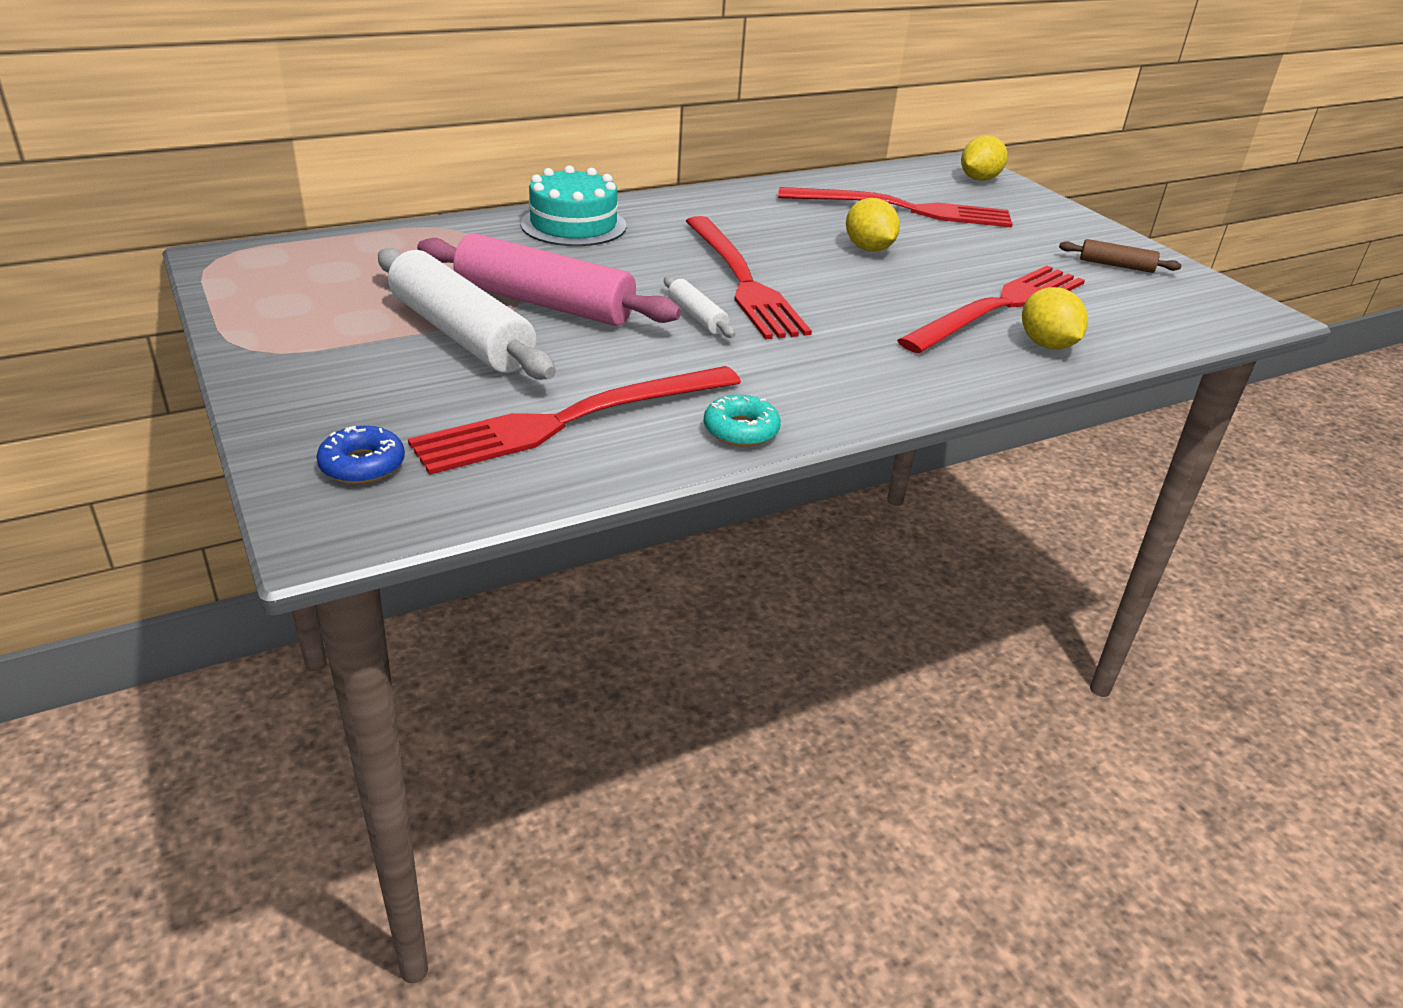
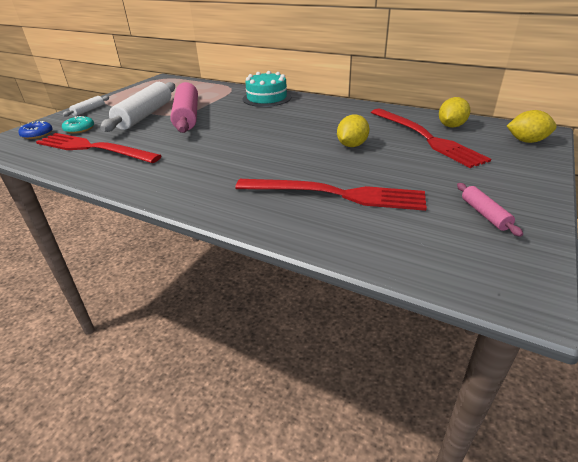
camera: 60 degrees right, 0 degrees up
white rolling pin [664,277,735,338] -> white rolling pin moved to [62,96,109,117]
red fork [686,216,812,339] -> none
turquoise donut [704,395,781,447] -> turquoise donut moved to [62,116,94,134]
yellow lemon [1022,287,1088,349] -> yellow lemon moved to [439,97,470,128]
brown rolling pin [1059,239,1182,273] -> pink rolling pin [457,183,523,237]

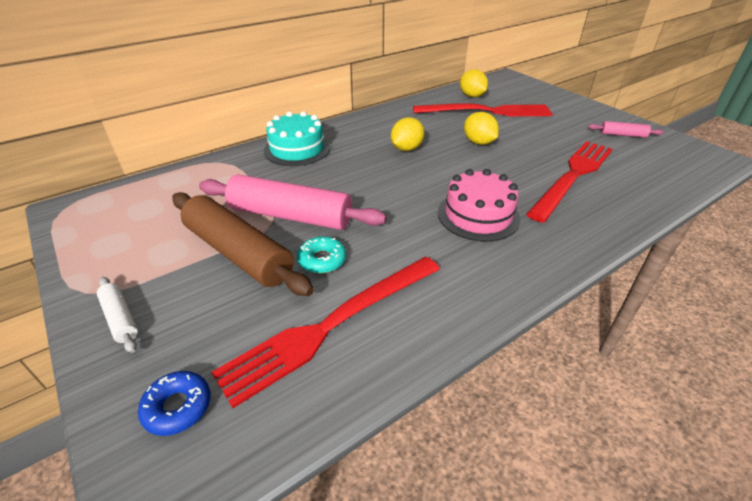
camera: 65 degrees left, 5 degrees up
turquoise donut [62,116,94,134] -> turquoise donut moved to [297,236,346,273]
white rolling pin [100,82,175,132] -> brown rolling pin [172,192,314,296]
yellow lemon [507,110,557,143] -> yellow lemon moved to [391,117,425,151]
none -> pink cake [438,169,520,242]

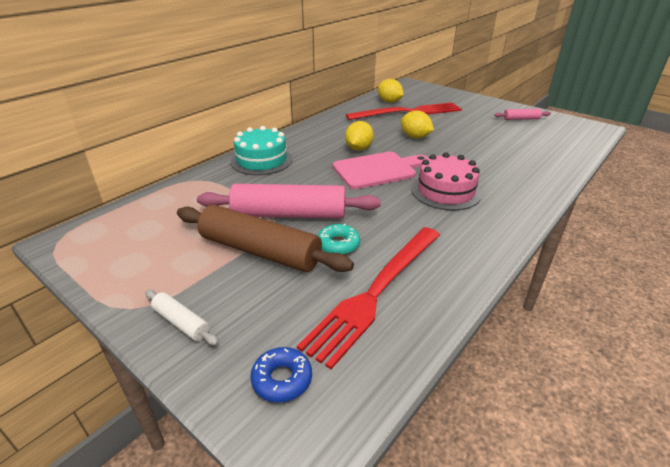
camera: 15 degrees left, 5 degrees down
red fork [526,141,613,223] -> none
none -> pink cutting board [333,152,428,189]

